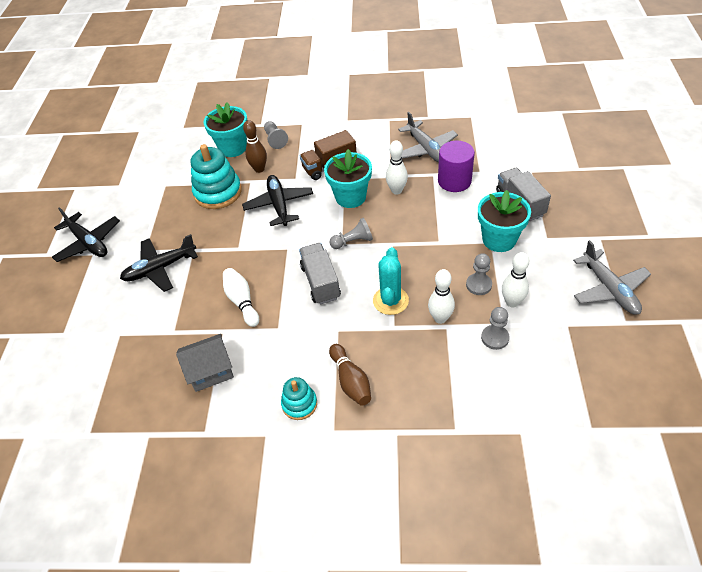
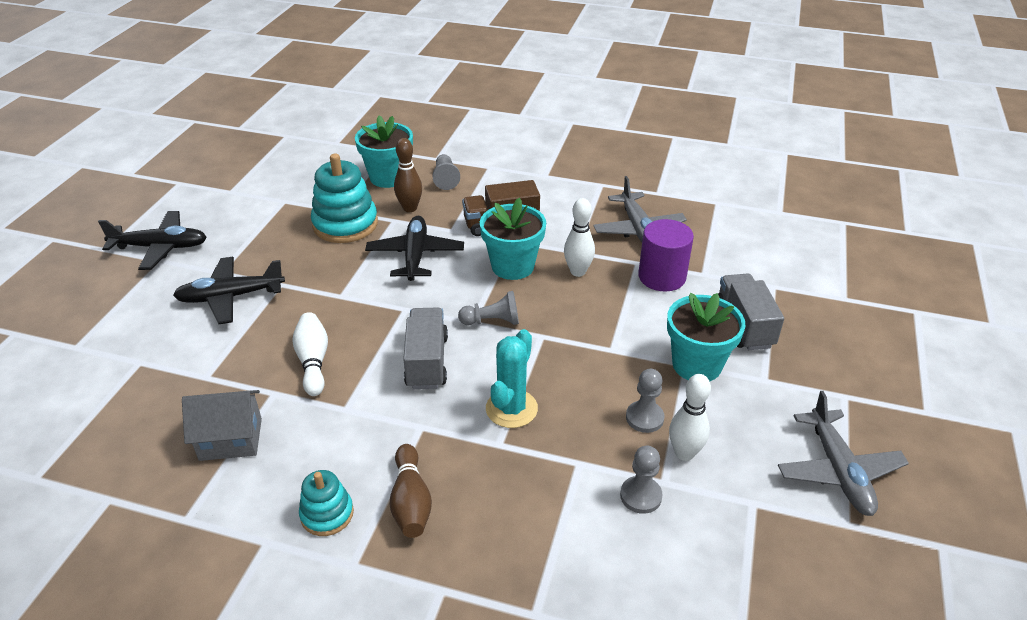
camera: 10 degrees right, 10 degrees down
black plane [52,207,120,262] -> black plane turned 60 degrees counterclockwise [98,211,207,270]
white bowling pin [428,269,455,324] -> none

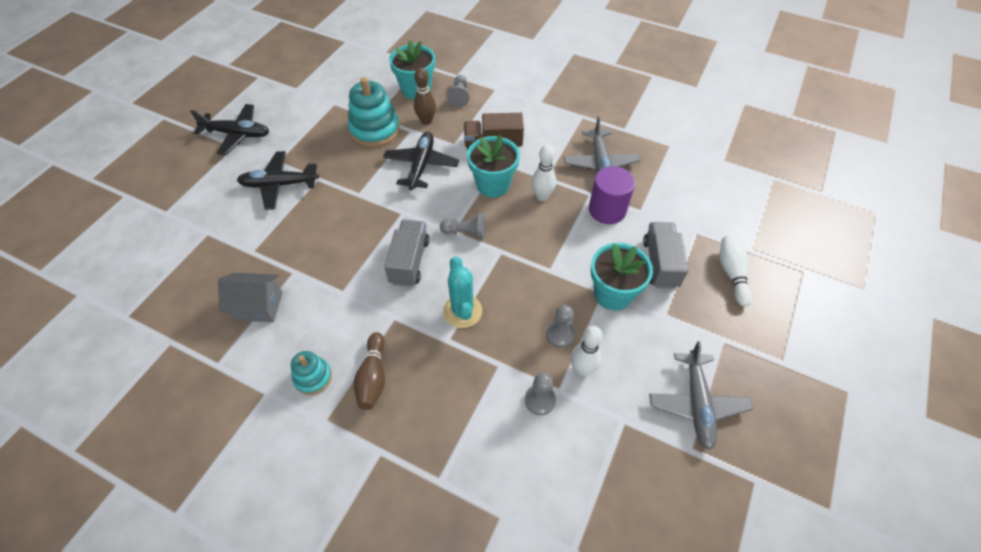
camera: 10 degrees right, 15 degrees up
white bowling pin [292,312,328,396] -> white bowling pin moved to [719,235,753,307]
turquoise cactus [486,329,538,428] -> turquoise cactus turned 45 degrees counterclockwise [443,256,482,328]

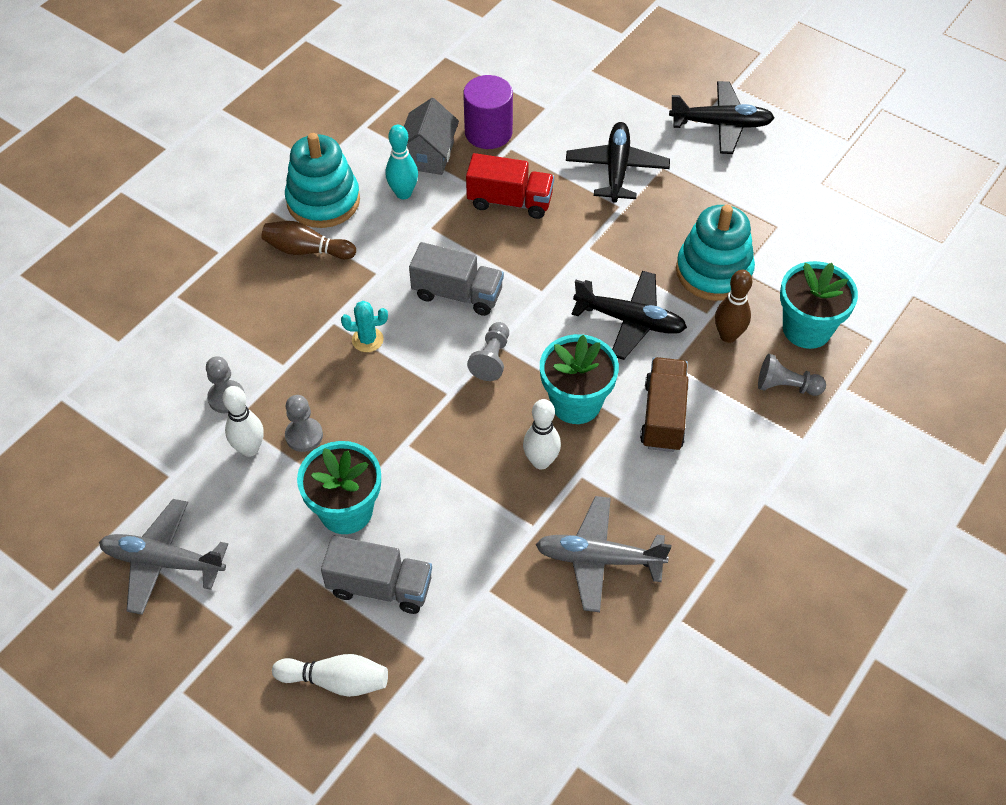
camera: 100 degrees right, 0 degrees up
black plane [190,104,269,155] -> black plane turned 105 degrees counterclockwise [669,81,775,154]
turquoise stacking toy [291,351,332,395] -> turquoise stacking toy [285,133,360,228], size x1.79
turquoise cactus [443,256,482,328] -> turquoise cactus [341,301,388,352], size x0.64
purple cylinder [589,166,635,224] -> purple cylinder moved to [463,75,513,149]
none -> turquoise bowling pin [386,125,418,199]
none -> red truck [466,153,554,219]

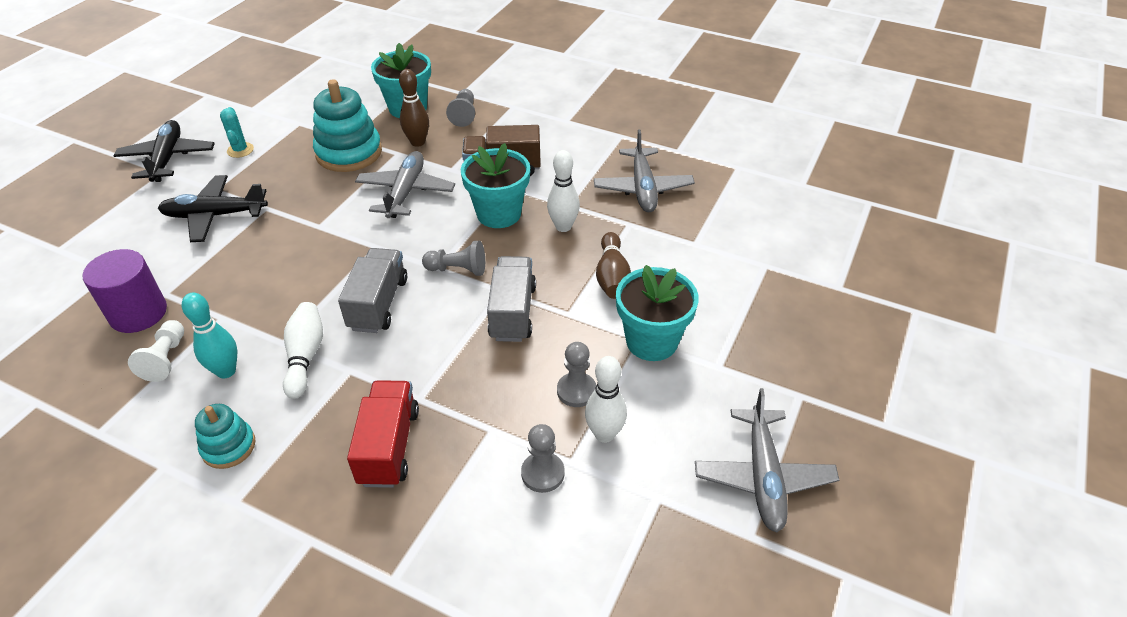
camera: 100 degrees left, 10 degrees down
brown bowling pin [262,221,356,259] -> brown bowling pin moved to [596,232,631,299]
white bowling pin [272,654,388,697] -> white bowling pin moved to [283,302,323,399]
turquoise stacking toy [285,133,360,228] -> turquoise stacking toy [195,404,256,469], size x0.56
grey truck [321,536,432,614] -> grey truck moved to [487,256,536,342]
turquoise cactus [341,301,388,352] -> turquoise cactus moved to [220,107,254,158]
grey house [404,98,459,175] -> white pawn [128,320,184,382]
red truck [466,153,554,219] -> red truck moved to [347,380,419,488]
black plane [571,271,687,360] -> grey plane [355,151,455,218]

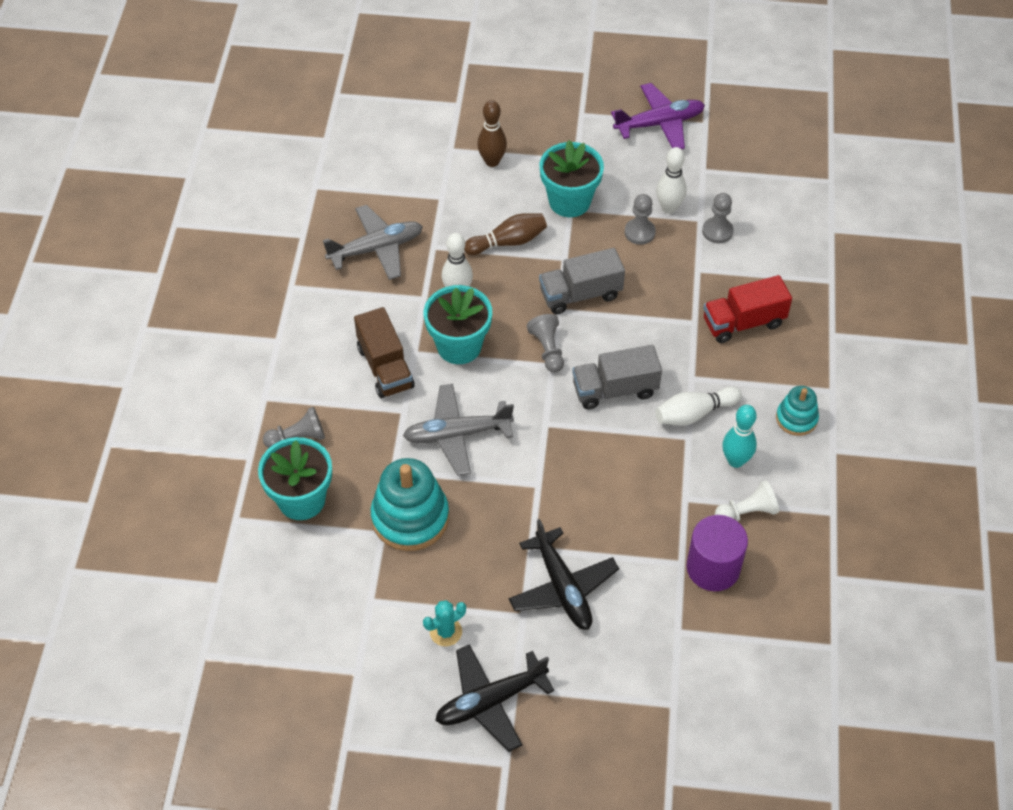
camera: 110 degrees left, 10 degrees up
brown bowling pin [399,69,429,147] -> brown bowling pin moved to [477,100,507,167]
grey plane [695,388,839,532] -> purple plane [611,83,705,149]

